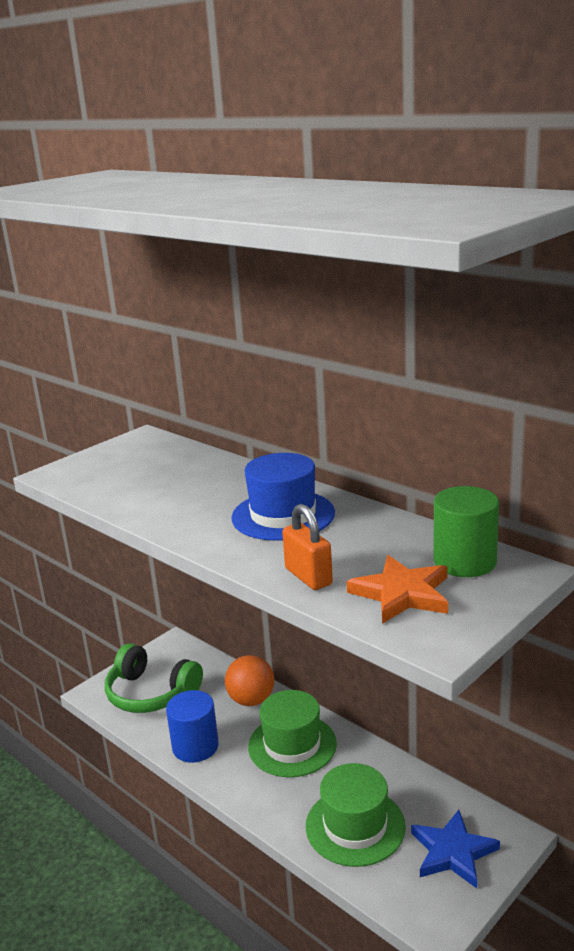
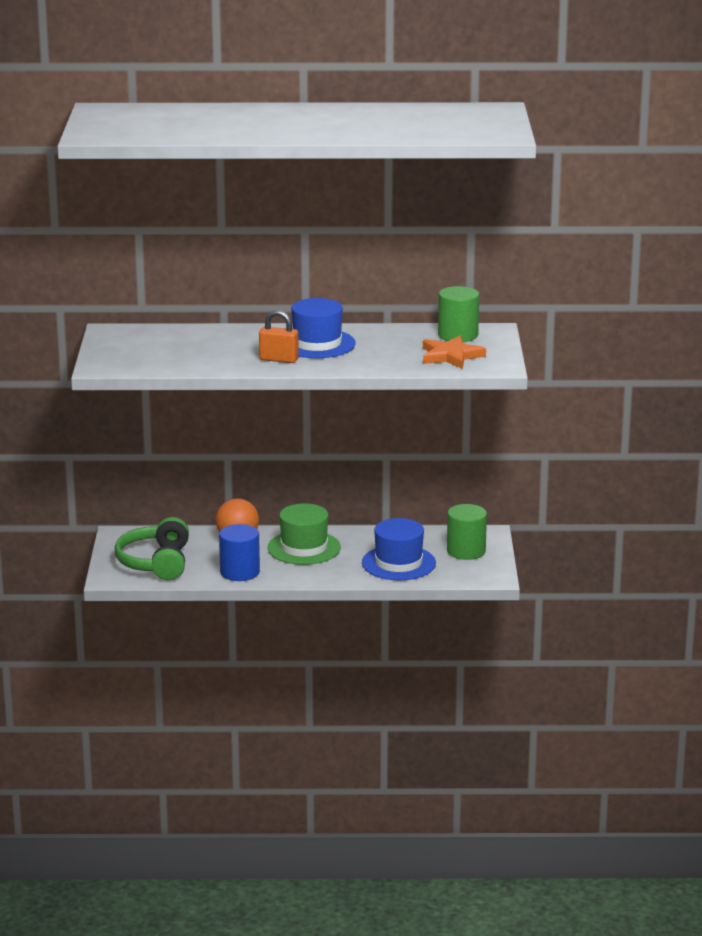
camera: 45 degrees left, 0 degrees up
green headphones [105,643,203,713] -> green headphones turned 105 degrees clockwise [115,517,189,580]
orange padlock [282,504,333,590] -> orange padlock moved to [259,310,299,363]
green hat [306,763,406,867] -> blue hat [362,518,436,580]
blue star [411,810,500,888] -> green cylinder [447,504,487,560]

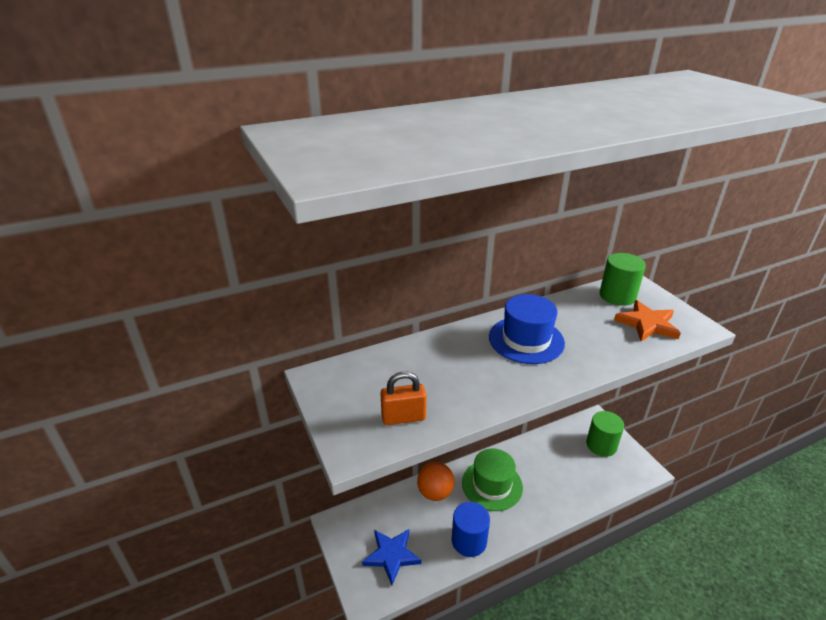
camera: 25 degrees left, 10 degrees up
green headphones [115,517,189,580] -> blue star [362,529,422,585]
orange padlock [259,310,299,363] -> orange padlock moved to [380,371,426,425]
blue hat [362,518,436,580] -> none

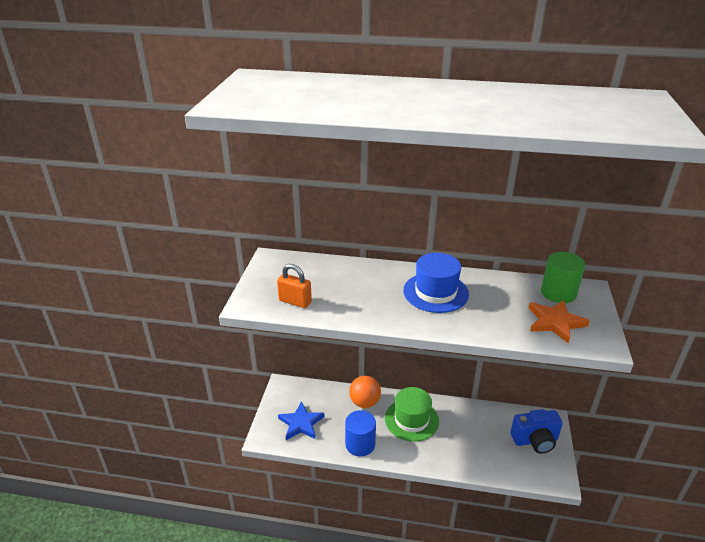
camera: 35 degrees right, 0 degrees up
green cylinder [586,411,624,457] -> blue camera [511,409,563,454]

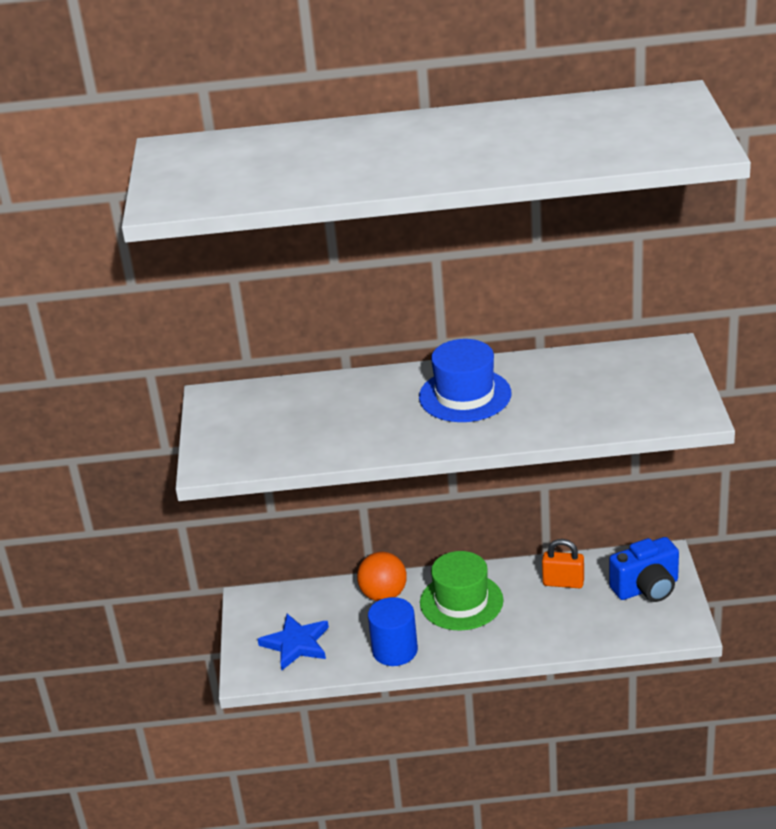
camera: 10 degrees left, 0 degrees up
orange padlock [277,264,312,308] -> orange padlock moved to [542,539,584,588]
orange star [529,300,590,344] -> none
green cylinder [541,252,585,303] -> none

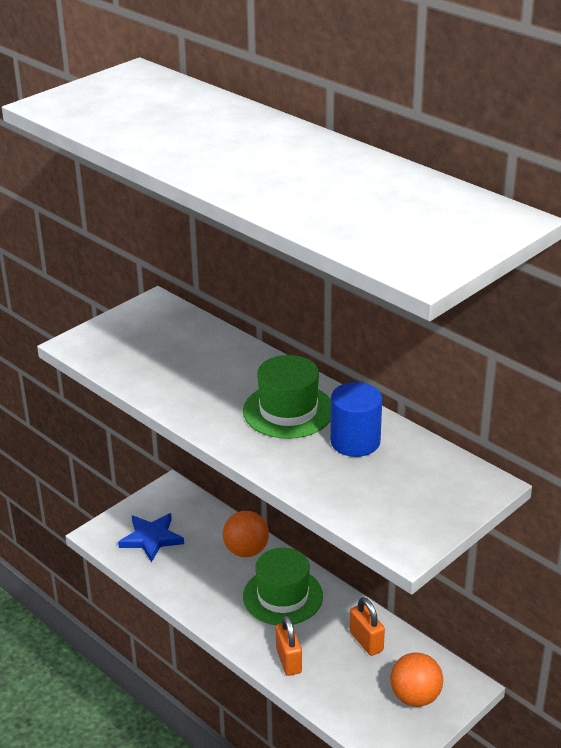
camera: 45 degrees right, 0 degrees up
blue cylinder [368,597,418,666] -> blue cylinder moved to [330,382,382,457]
blue hat [419,339,511,422] -> green hat [243,355,331,439]
blue camera [609,537,679,602] -> orange ball [390,652,443,707]
none -> orange padlock [276,615,302,676]

